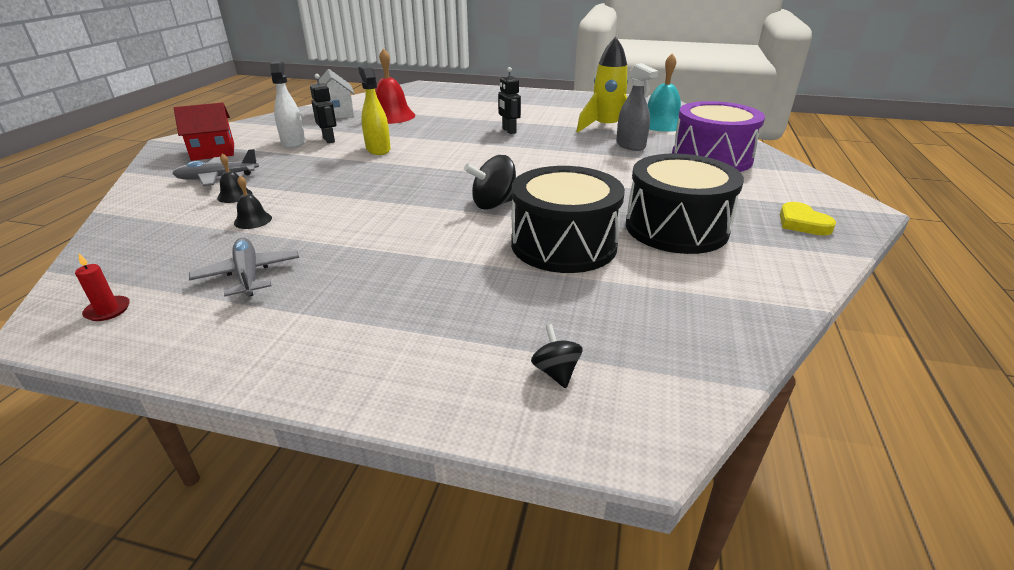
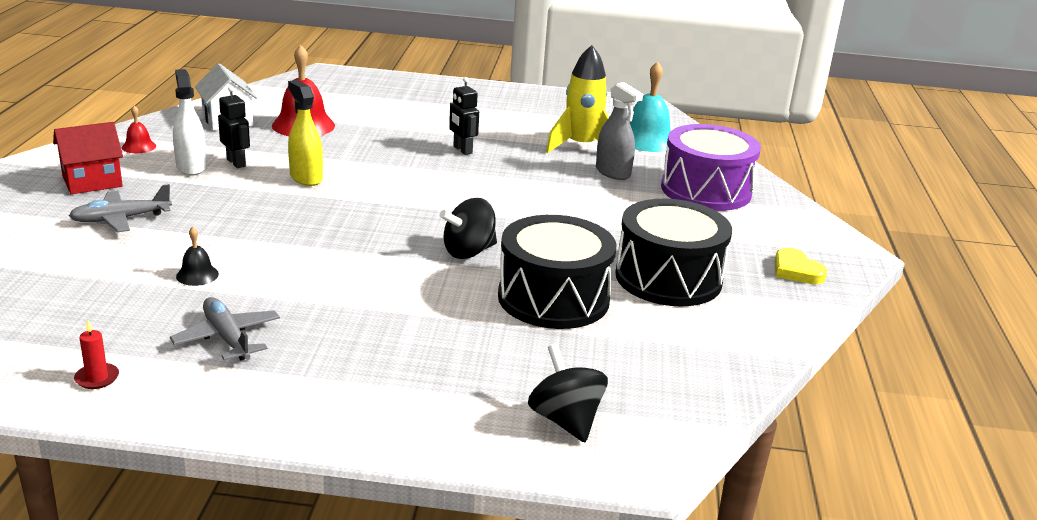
camera: 10 degrees left, 5 degrees down
black bell [217,153,253,203] -> none
black spinning top [531,324,583,388] -> black spinning top [528,344,608,442], size x1.74
none -> red bell [122,105,156,153]

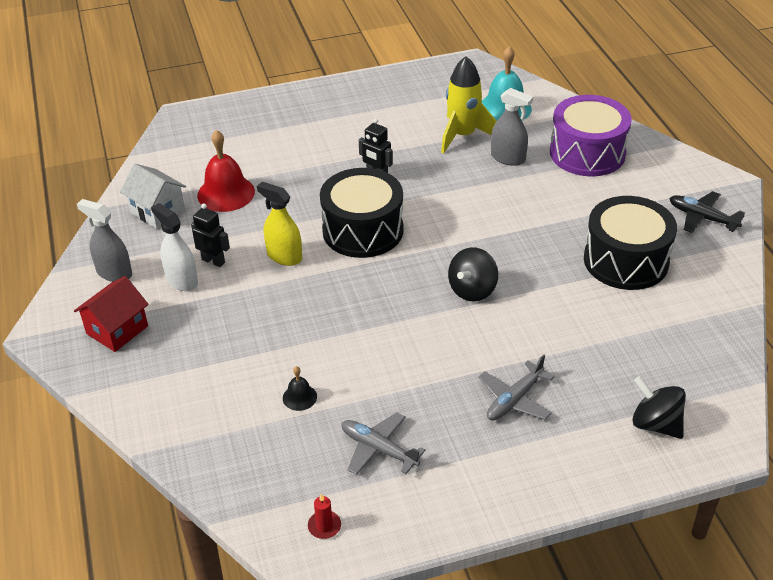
camera: 20 degrees left, 15 degrees up
grey plane [69,184,172,232] -> grey plane moved to [478,354,554,421]
red bell [122,105,156,153] -> grey spray bottle [77,199,132,282]
black drum [498,215,616,329] -> black drum moved to [320,168,404,258]
yellow heart [774,248,827,284] -> black plane [669,191,745,233]

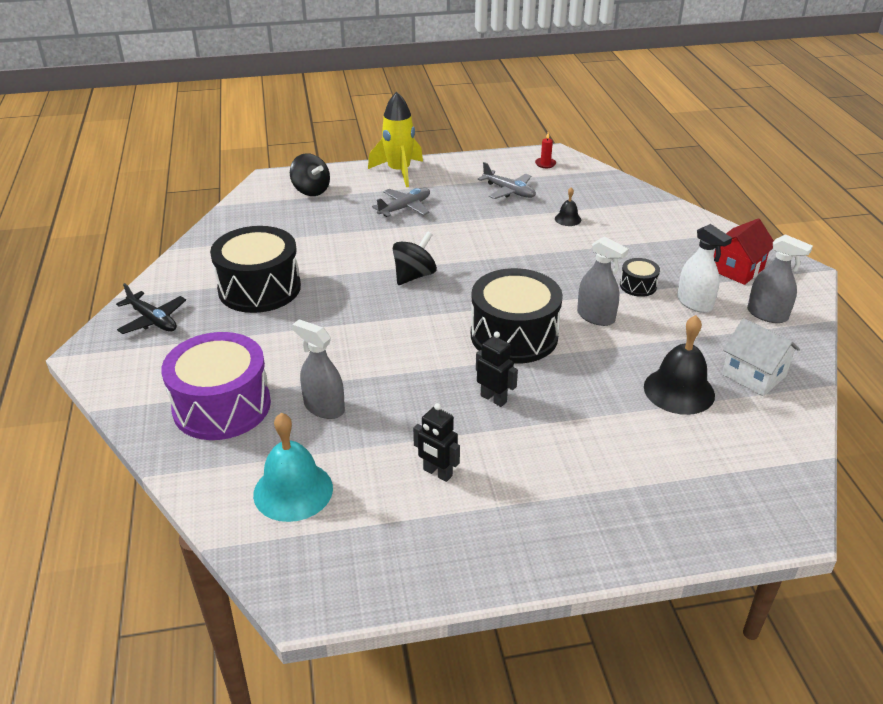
camera: 175 degrees left, 5 degrees down
black robot [191,204,230,267] -> black robot moved to [413,403,460,482]
red bell [197,130,255,212] -> black bell [644,315,715,415]
yellow spray bottle [257,182,302,266] -> grey spray bottle [577,236,629,326]
yellow rocket [441,56,497,154] -> yellow rocket moved to [368,92,423,187]
none -> black drum [620,258,660,297]

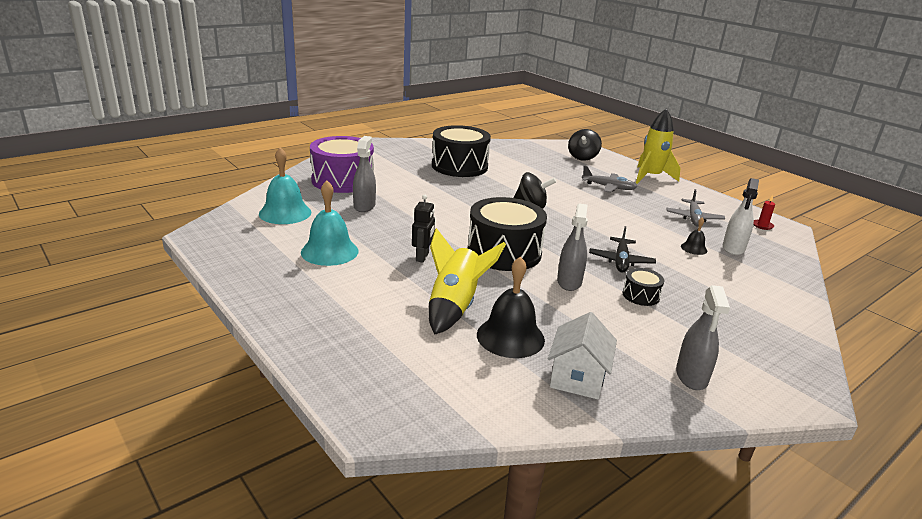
camera: 60 degrees right, 10 degrees down
black plane [116,283,186,334] -> black plane moved to [589,226,656,273]
black robot [413,403,460,482] -> turquoise bell [301,181,359,266]
white spray bottle [677,224,732,313] -> white spray bottle moved to [723,178,759,255]
red house [714,218,774,285] -> none
none -> yellow rocket [429,228,506,335]

